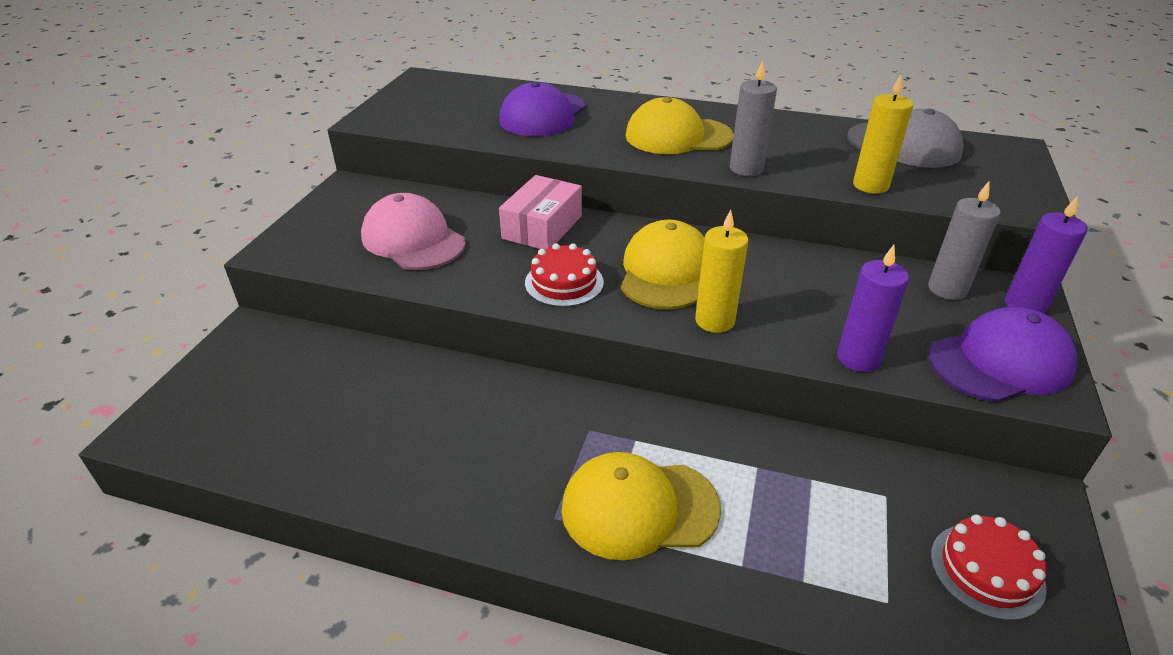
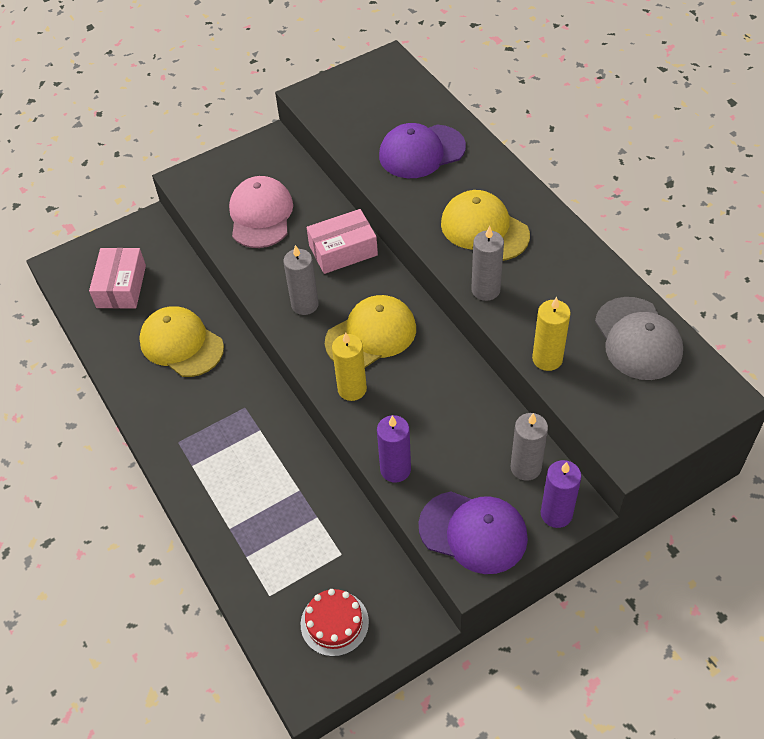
camera: 45 degrees right, 15 degrees up
red cake [525,243,604,307] -> grey candle [283,245,319,315]
yellow cap [561,452,721,560] -> yellow cap moved to [139,306,224,377]
none -> pink box [89,248,146,309]

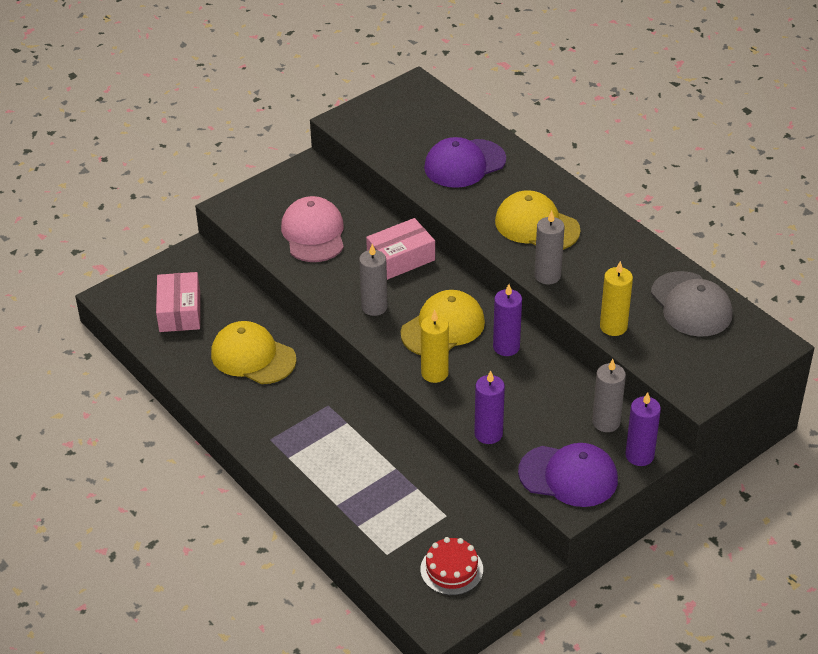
camera: 10 degrees left, 10 degrees down
none -> purple candle [493,284,522,356]

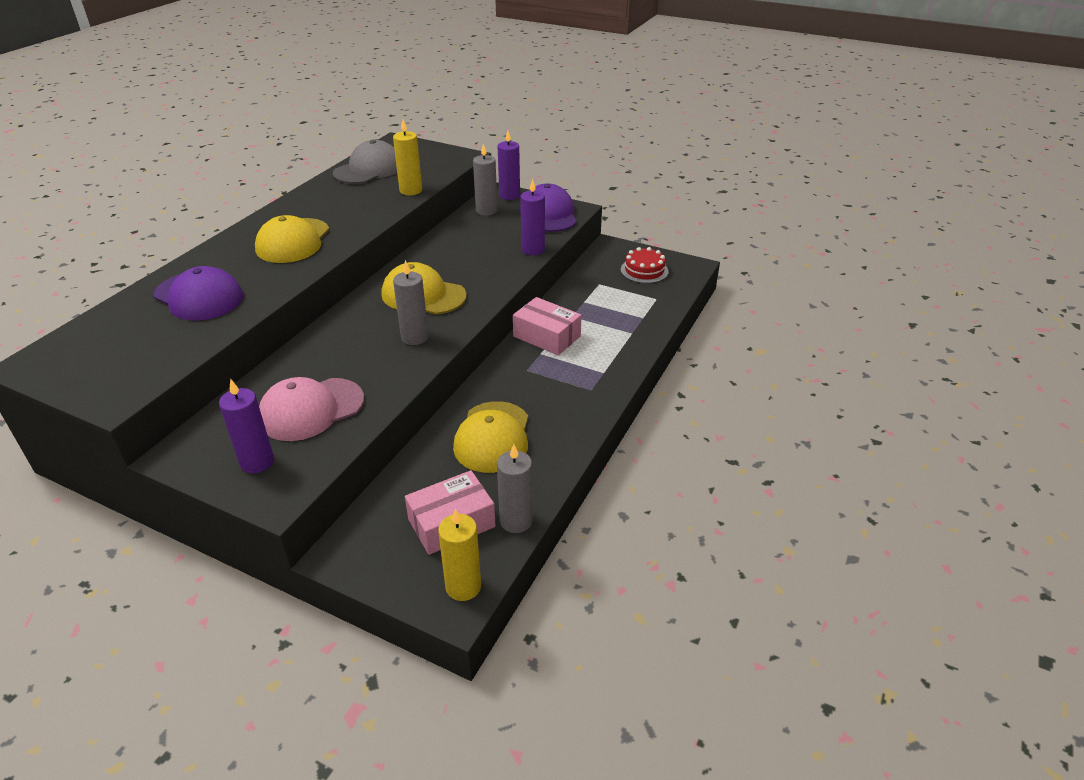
camera: 115 degrees left, 5 degrees down
pink box [366,218,435,280] -> pink box moved to [513,297,582,355]
yellow candle [421,310,449,383] -> yellow candle moved to [438,509,481,601]
purple candle [493,284,522,356] -> purple candle moved to [219,379,274,473]
grey candle [534,210,565,284] -> grey candle moved to [497,444,533,533]

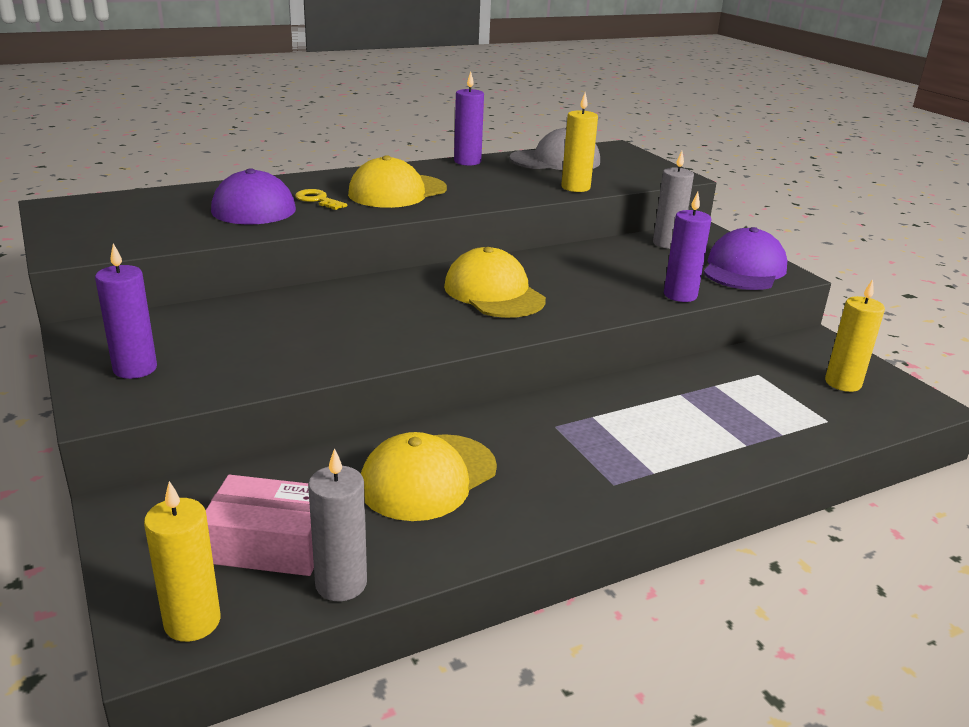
camera: 35 degrees right, 10 degrees down
pink cap [259,377,364,441] -> none
grey candle [393,260,429,345] -> none
purple candle [498,131,520,200] -> purple candle moved to [454,72,484,166]
pink box [513,297,582,355] -> none
red cake [621,247,669,283] -> yellow candle [825,279,885,392]
none -> yellow key [295,189,347,210]

